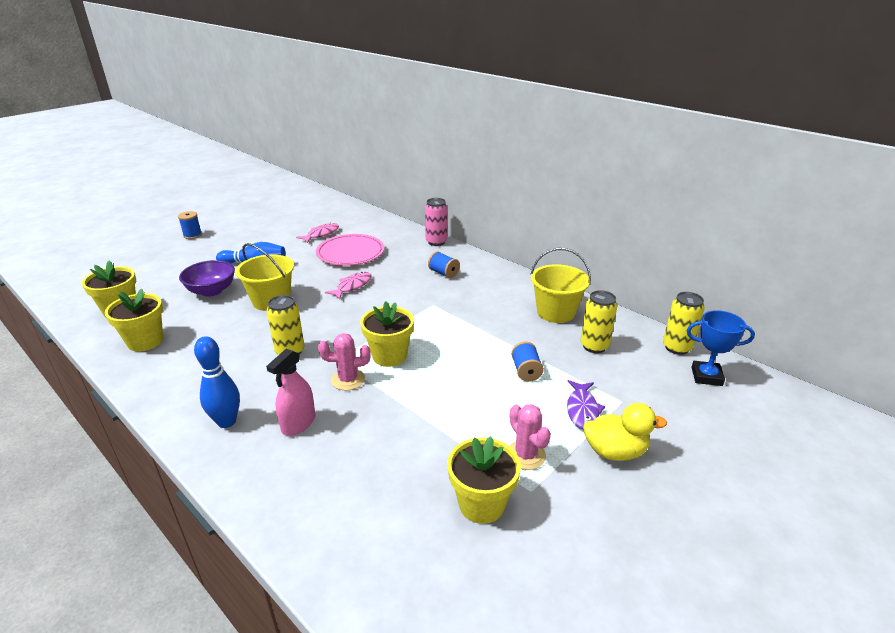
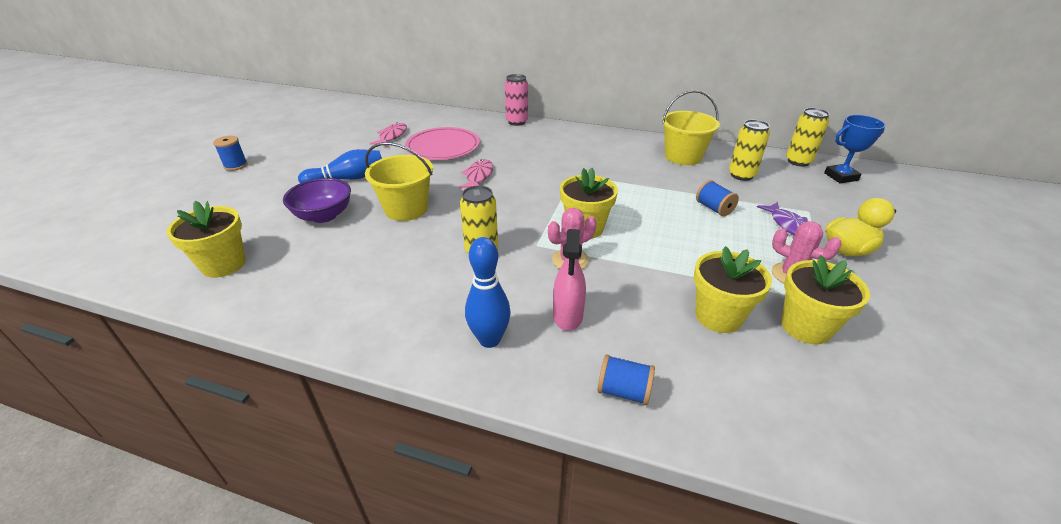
camera: 25 degrees left, 5 degrees up
yellow flower pot [105,289,163,352] -> yellow flower pot moved to [694,246,772,333]
blue spool [428,251,460,278] -> blue spool moved to [597,354,655,405]

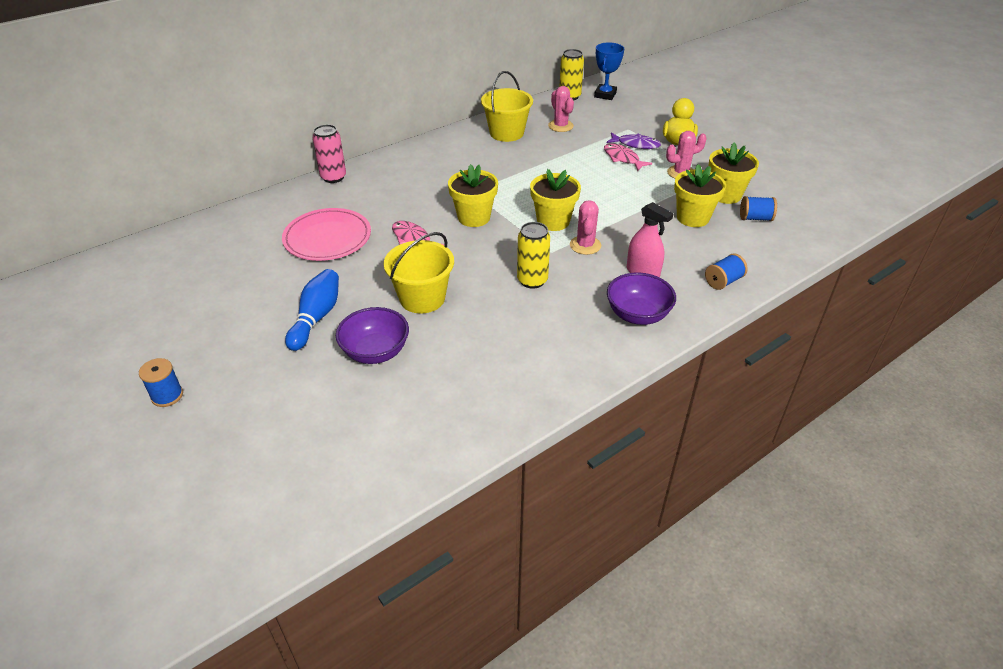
camera: 55 degrees left, 5 degrees up
yellow flower pot [167,201,246,278] -> yellow flower pot moved to [448,164,498,227]
pink fish [370,123,407,147] -> pink fish moved to [604,143,652,171]
blue bowling pin [465,237,511,348] -> purple bowl [607,272,676,325]
blue spool [696,180,739,217] -> blue spool moved to [740,196,777,221]
yellow can [729,120,770,181] -> pink cactus [548,86,574,132]

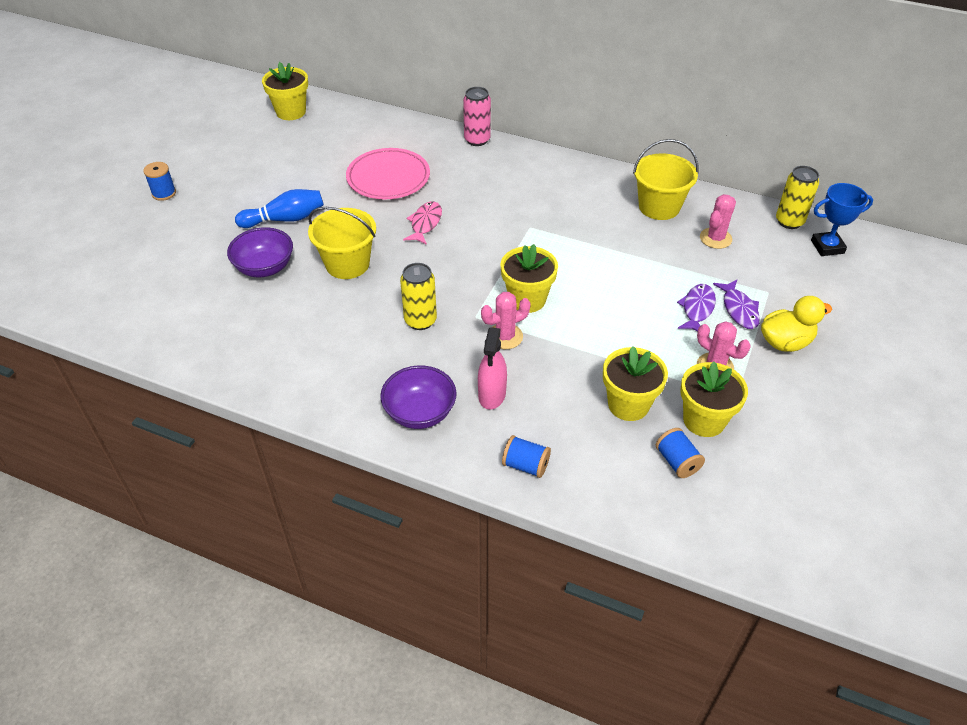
camera: 60 degrees right, 5 degrees up
yellow flower pot [448,164,498,227] -> yellow flower pot moved to [262,62,308,120]
pink fish [604,143,652,171] -> purple fish [677,284,716,332]

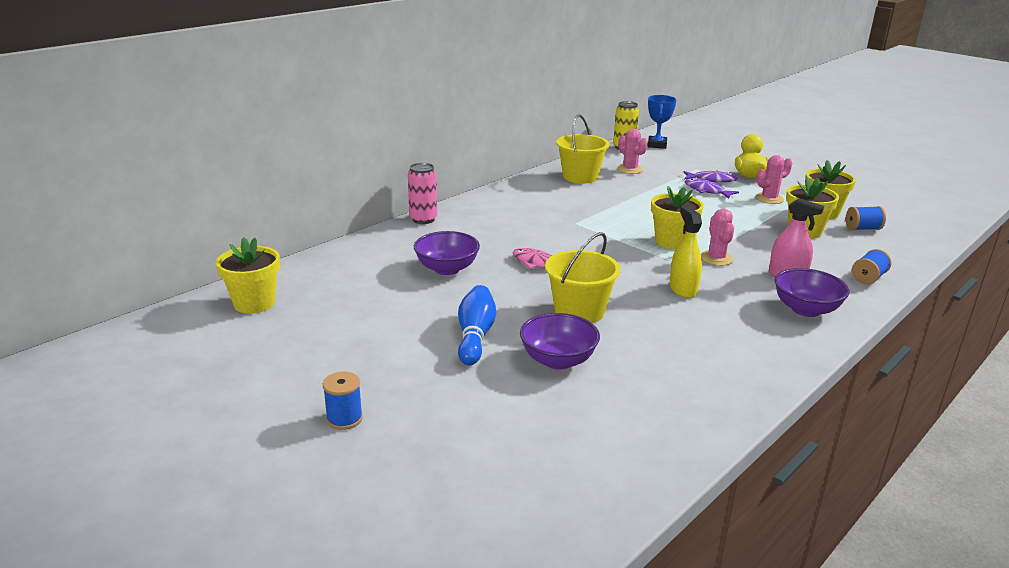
camera: 70 degrees left, 20 degrees down
pink plate [346,148,430,199] -> purple bowl [414,231,480,275]
yellow can [400,263,437,330] -> yellow spray bottle [670,206,702,298]

